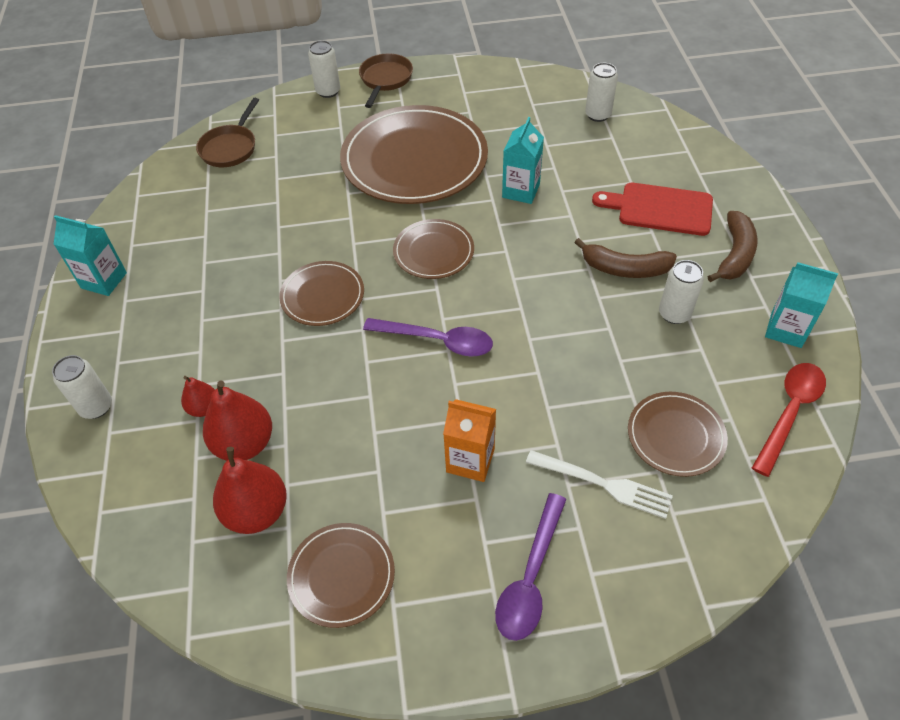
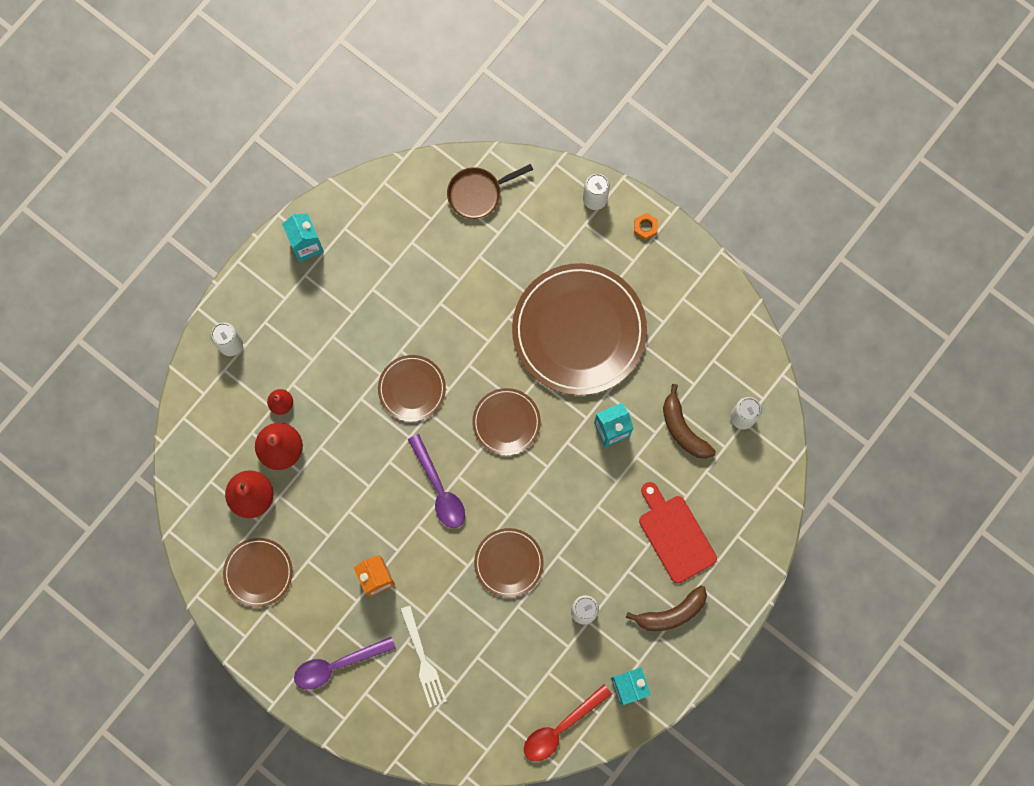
camera: 45 degrees right, 25 degrees up
brown pan [359,53,413,108] -> orange nut [634,213,658,240]
brown banana [574,238,677,278] -> brown banana moved to [663,384,716,459]
brown plate [628,392,728,477] -> brown plate moved to [474,528,544,598]
red spoon [752,363,826,477] -> red spoon turned 150 degrees clockwise [524,685,612,761]

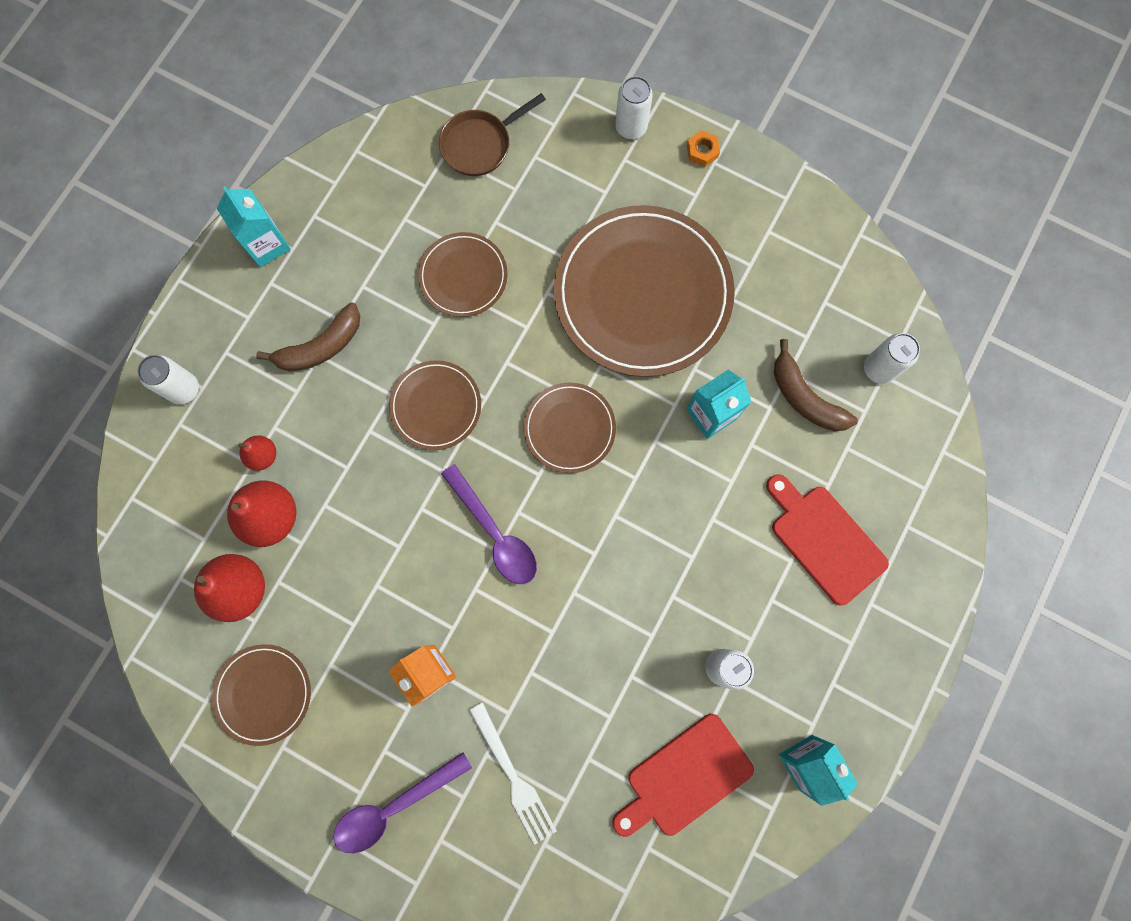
camera: 10 degrees left, 0 degrees up
brown plate [474,528,544,598] -> brown plate moved to [418,232,508,317]
red spoon [524,685,612,761] -> none
brown banana [626,585,707,631] -> brown banana moved to [256,302,360,372]
none -> red cutting board [612,714,754,837]

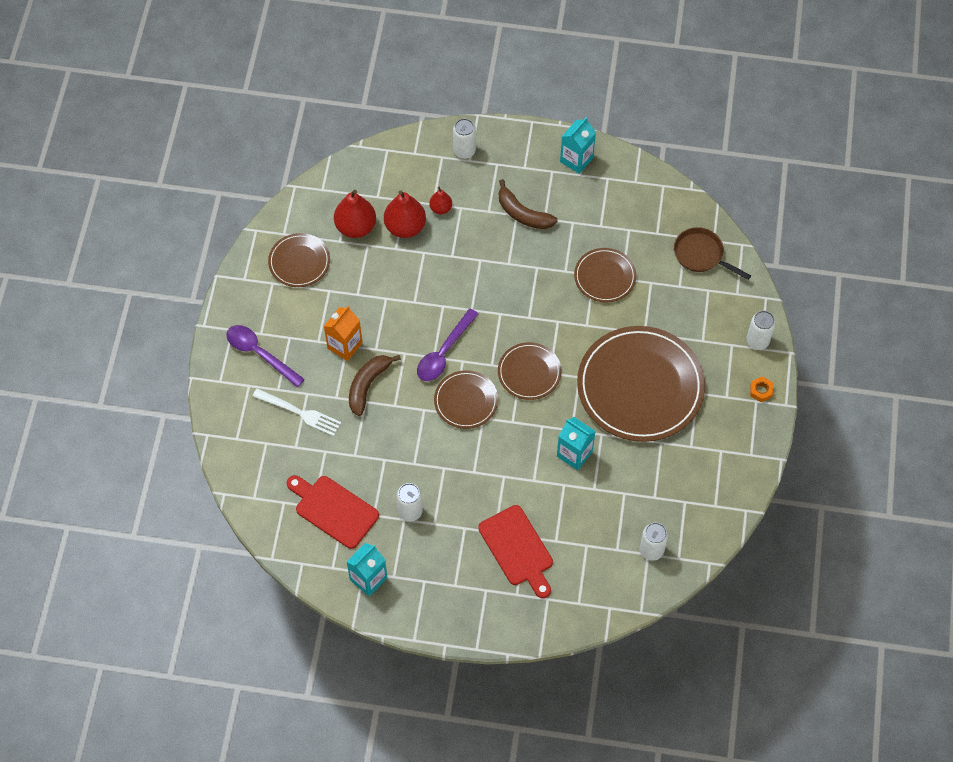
camera: 70 degrees right, 15 degrees down
brown plate [389,360,481,450] -> brown plate moved to [434,370,498,429]
white fork [469,702,557,845] -> white fork turned 105 degrees counterclockwise [252,388,341,436]
red cutting board [766,474,889,605] -> red cutting board turned 120 degrees clockwise [478,505,553,598]
brown banana [774,339,858,431] -> brown banana moved to [349,355,401,416]

